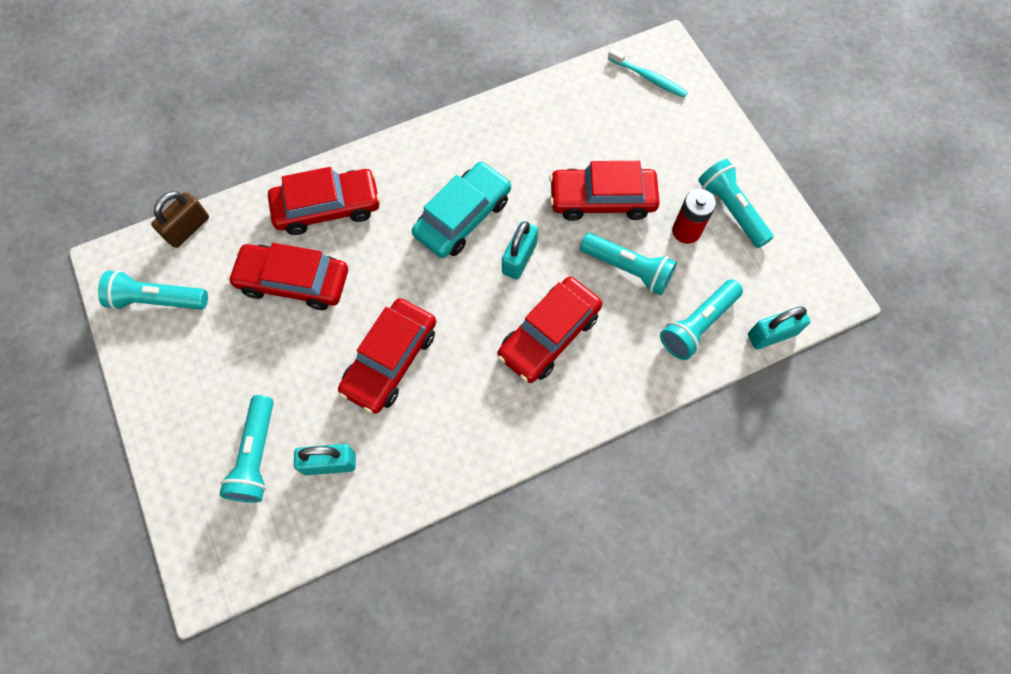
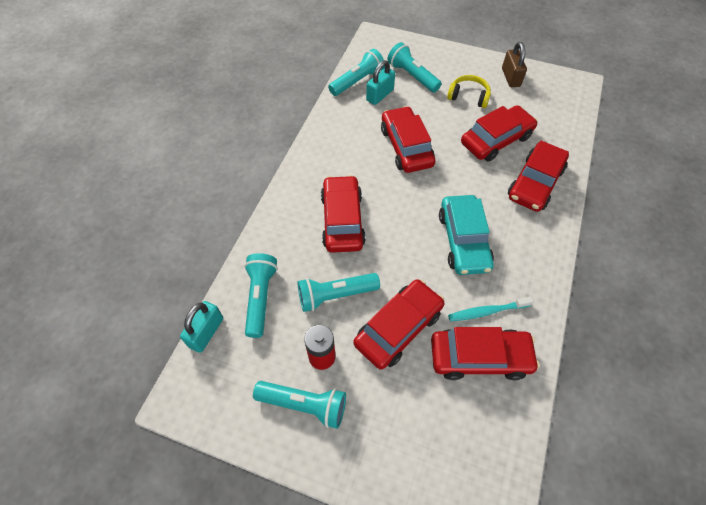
camera: 135 degrees right, 10 degrees down
turquoise flashlight [98,270,208,310] -> turquoise flashlight moved to [328,49,385,96]
brown padlock [151,191,209,248] -> brown padlock moved to [502,42,527,87]
turquoise padlock [502,221,538,280] -> none
turquoise toothbrush [608,48,688,98] -> turquoise toothbrush moved to [448,297,534,321]
none -> red car [431,327,540,380]
none -> yellow headphones [447,75,491,108]

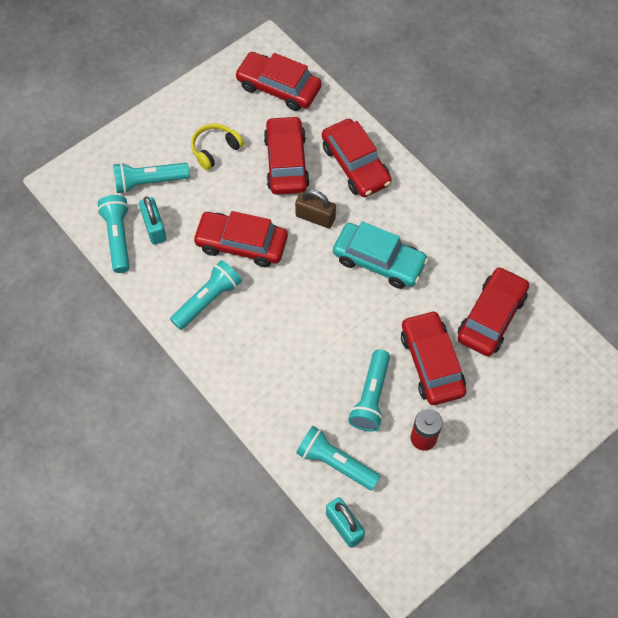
camera: 60 degrees left, 5 degrees up
turquoise flashlight [253,381,346,429] -> turquoise flashlight moved to [170,260,242,330]
red car [321,175,366,253] -> red car moved to [235,52,322,111]
turquoise toothbrush [448,297,534,321] -> none
brown padlock [502,42,527,87] -> brown padlock moved to [295,189,336,228]

